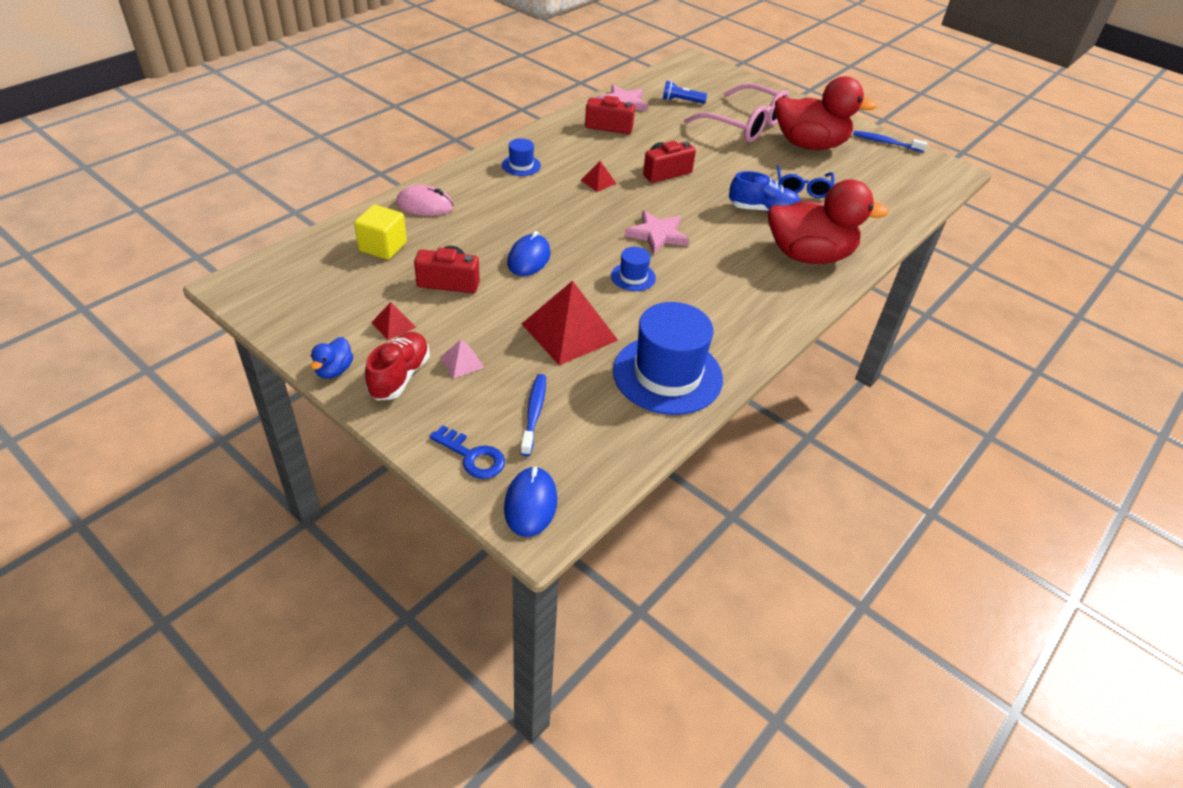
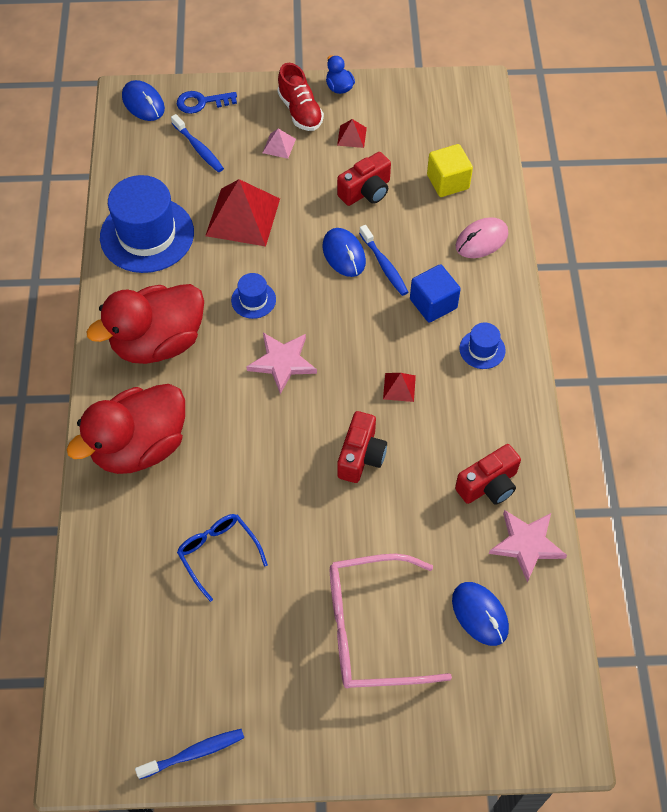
camera: 140 degrees right, 15 degrees up
blue flashlight [663,81,707,104] -> blue mouse [452,582,509,646]
blue shoe [729,171,801,212] -> none
red duck [775,76,877,150] -> red duck moved to [87,284,204,364]
none -> blue toothbrush [359,225,408,296]
none -> blue cube [410,264,461,323]

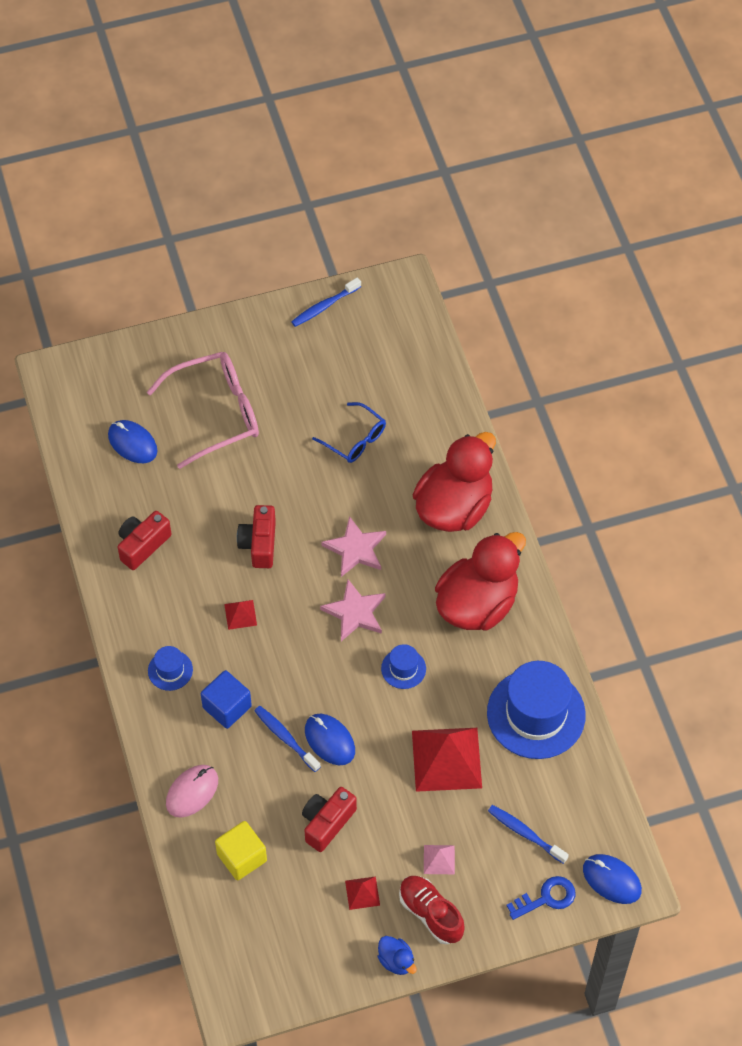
camera: 165 degrees right, 0 degrees up
pink star [489,510,567,583] -> pink star moved to [321,516,386,577]

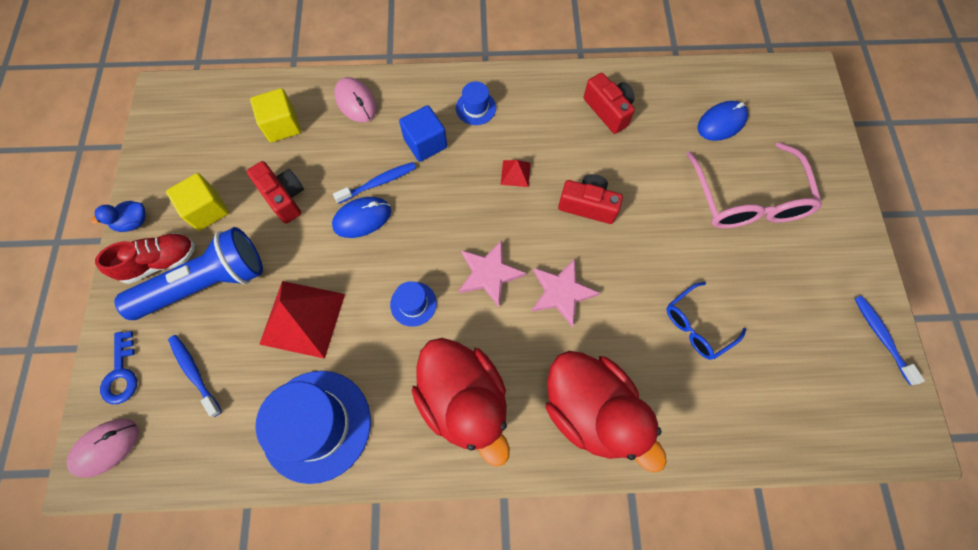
camera: 105 degrees right, 10 degrees up
red pyramid [345,876,380,910] -> yellow cube [166,173,229,231]
pink pyramid [424,845,455,874] -> blue flashlight [114,227,263,320]
blue toothbrush [488,805,569,864] -> blue toothbrush turned 90 degrees counterclockwise [168,335,222,417]
blue mouse [583,854,642,904] -> pink mouse [66,419,139,478]

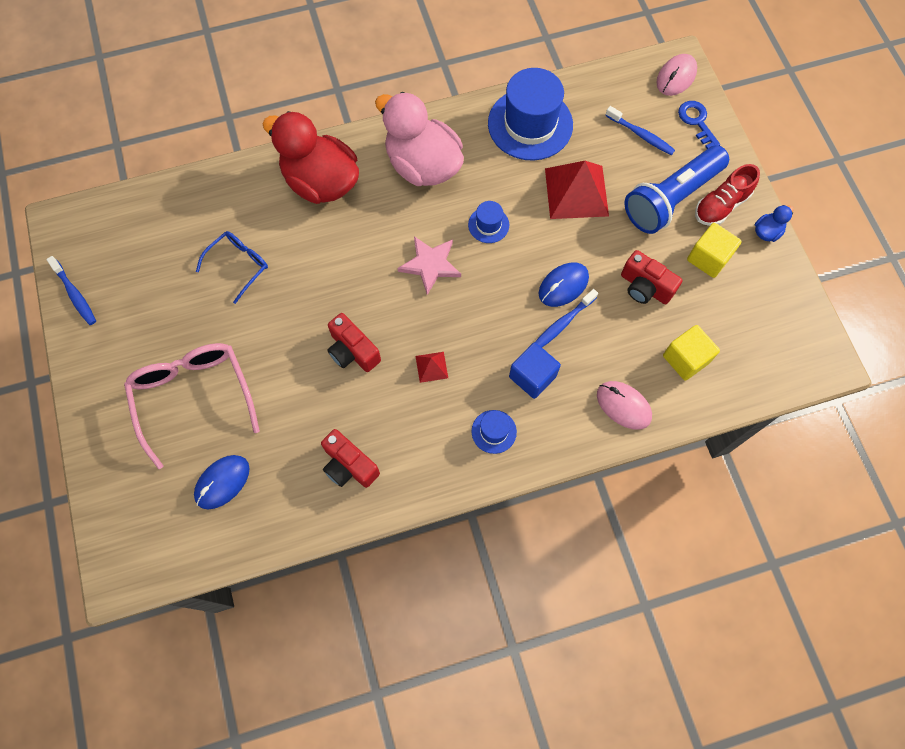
camera: 165 degrees right, 0 degrees up
red duck [412,338,510,467] -> pink duck [375,92,464,186]
pink star [531,259,600,327] -> none
red camera [558,174,623,224] -> red camera turned 45 degrees clockwise [327,313,381,372]

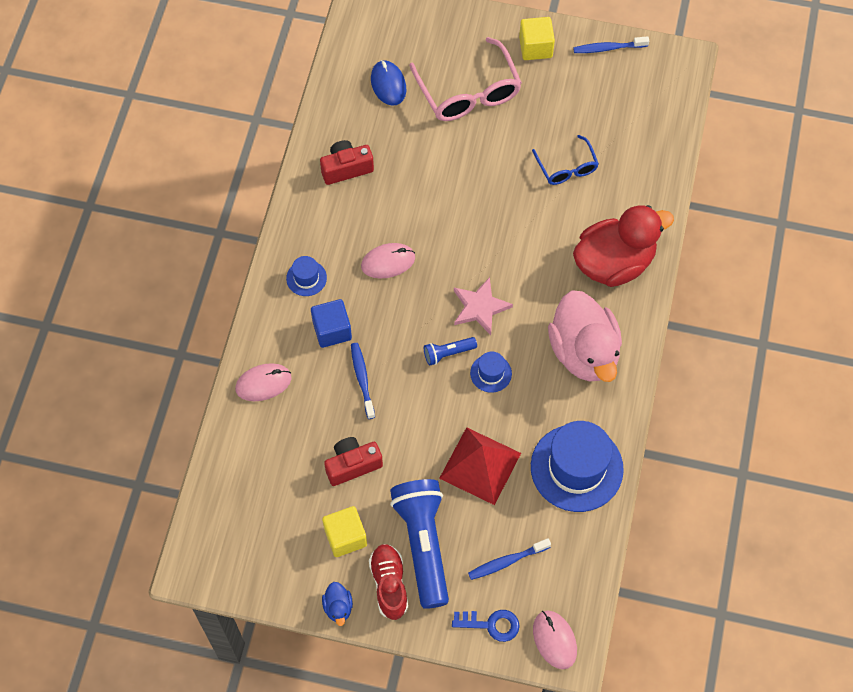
camera: 120 degrees right, 5 degrees down
pink glasses [124,343,260,469] -> pink glasses turned 60 degrees clockwise [409,37,522,121]
red camera [327,313,381,372] -> none
pink duck [375,92,464,186] -> pink duck turned 90 degrees clockwise [548,290,622,382]
red pyramid [416,352,448,383] -> pink mouse [361,243,415,279]
blue mouse [539,263,589,307] -> none
yellow cube [663,325,720,381] -> yellow cube moved to [519,17,555,60]
none -> blue flashlight [424,337,477,366]

